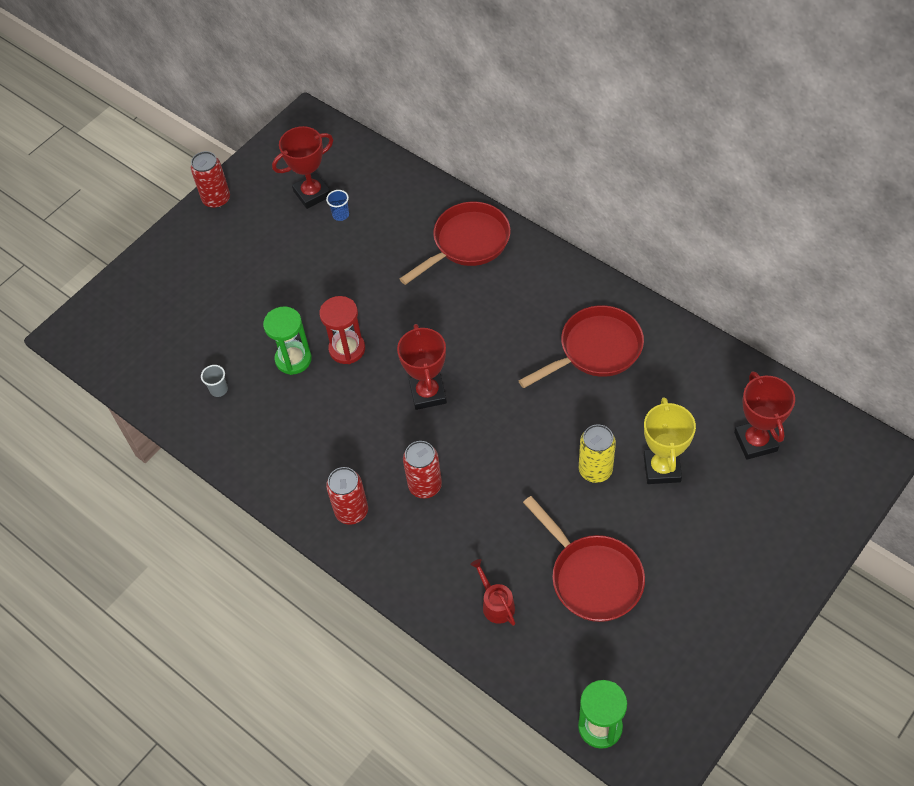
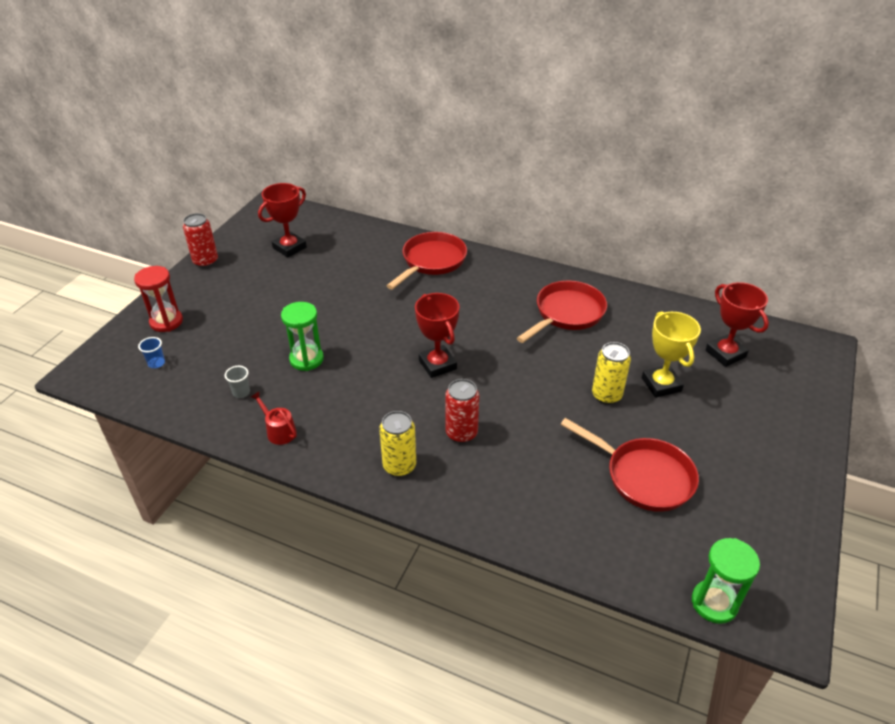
camera: 20 degrees left, 15 degrees down
red hourglass [319,296,365,364] -> red hourglass moved to [134,266,183,332]
blue cup [326,190,349,221] -> blue cup moved to [138,337,165,368]
red can [326,467,368,524] -> yellow can [379,411,416,477]
red watering can [470,559,515,626] -> red watering can moved to [251,391,297,445]

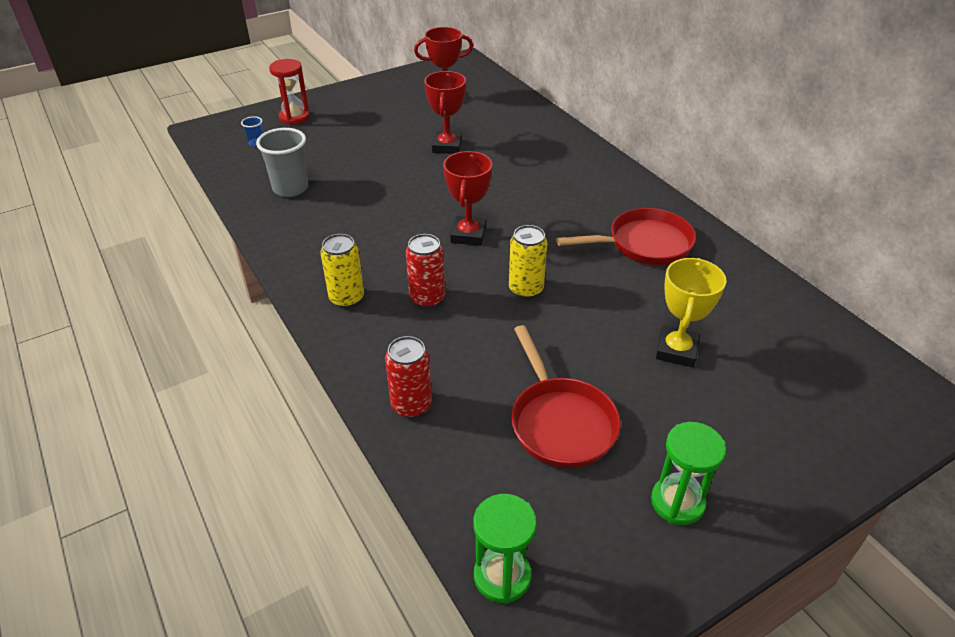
camera: 35 degrees right, 0 degrees up
red can [183,213,218,268] -> red can moved to [385,336,432,418]
grey cup [225,366,250,398] -> grey cup [256,128,308,197], size x2.09
red watering can [251,391,297,445] -> none
green hourglass [281,302,324,371] -> green hourglass moved to [651,422,726,525]
red pan [387,232,467,290] -> none
yellow can [592,342,631,404] -> yellow can moved to [509,225,547,299]
red trophy [706,282,769,367] -> red trophy moved to [424,71,466,154]

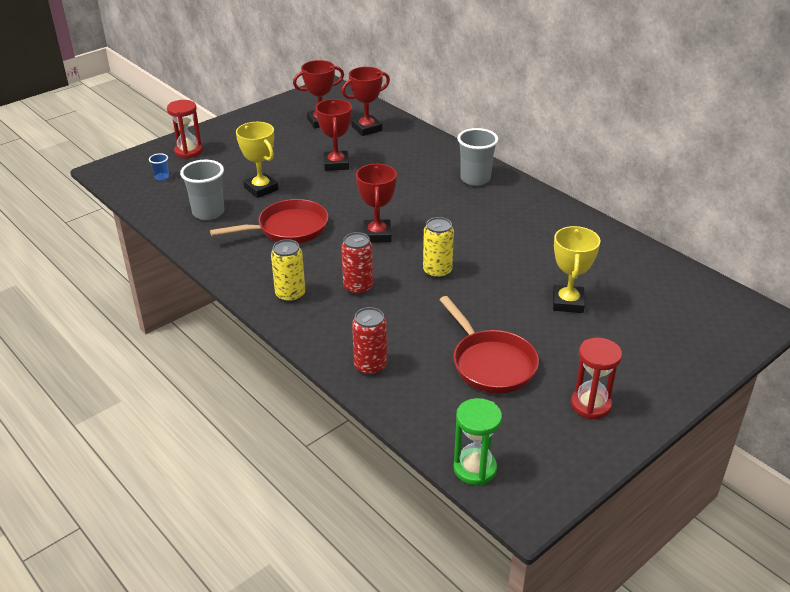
camera: 10 degrees left, 5 degrees down
red pan [556,208,696,265] -> red pan moved to [210,199,328,243]
green hourglass [651,422,726,525] -> red hourglass [571,337,622,419]
none -> yellow trophy [236,122,279,198]
none -> red trophy [342,67,390,136]
none -> grey cup [457,128,498,186]

